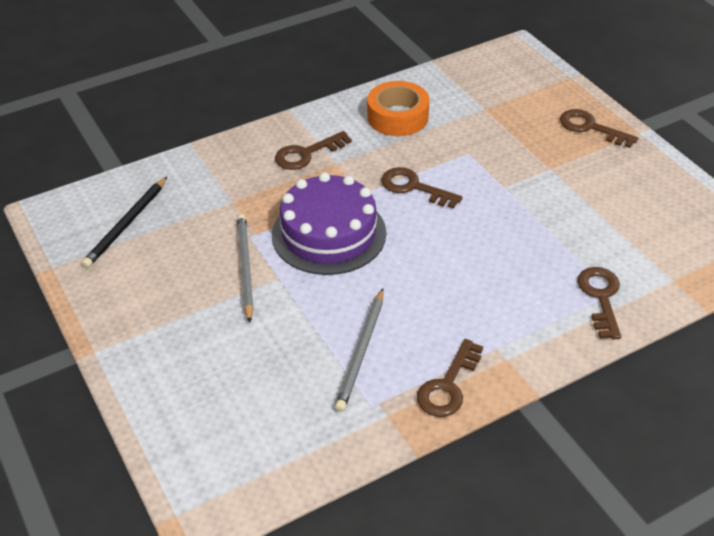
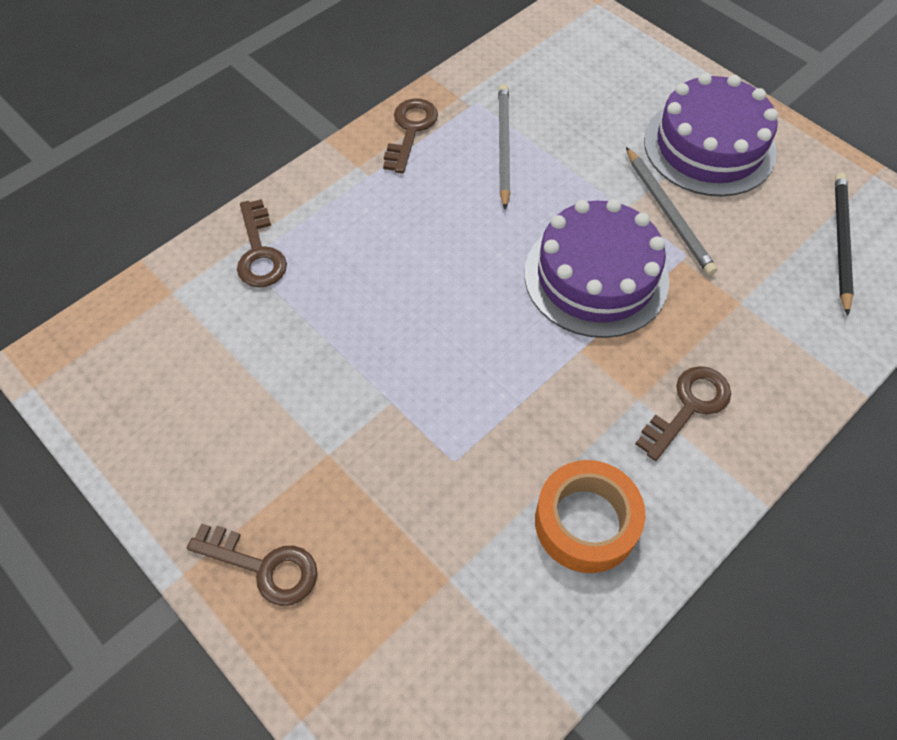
camera: 165 degrees right, 15 degrees up
brown key [381,167,463,209] -> none
none -> purple cake [644,73,778,196]

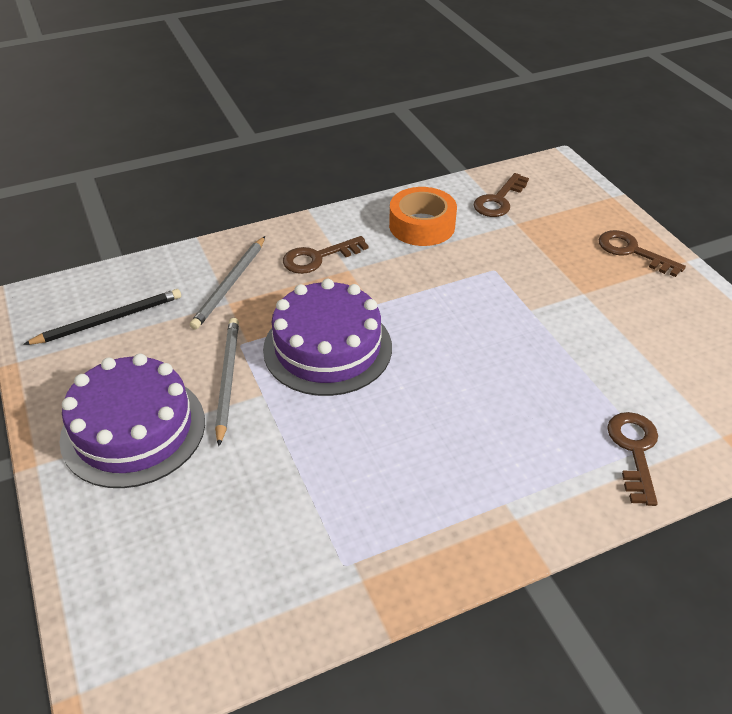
camera: 160 degrees left, 15 degrees down
brown key [383,98,438,174] -> brown key moved to [474,173,529,217]
grey pencil [498,84,510,210] -> grey pencil moved to [190,236,265,330]
black pencil [835,173,854,316] -> black pencil turned 150 degrees counterclockwise [23,289,181,345]

